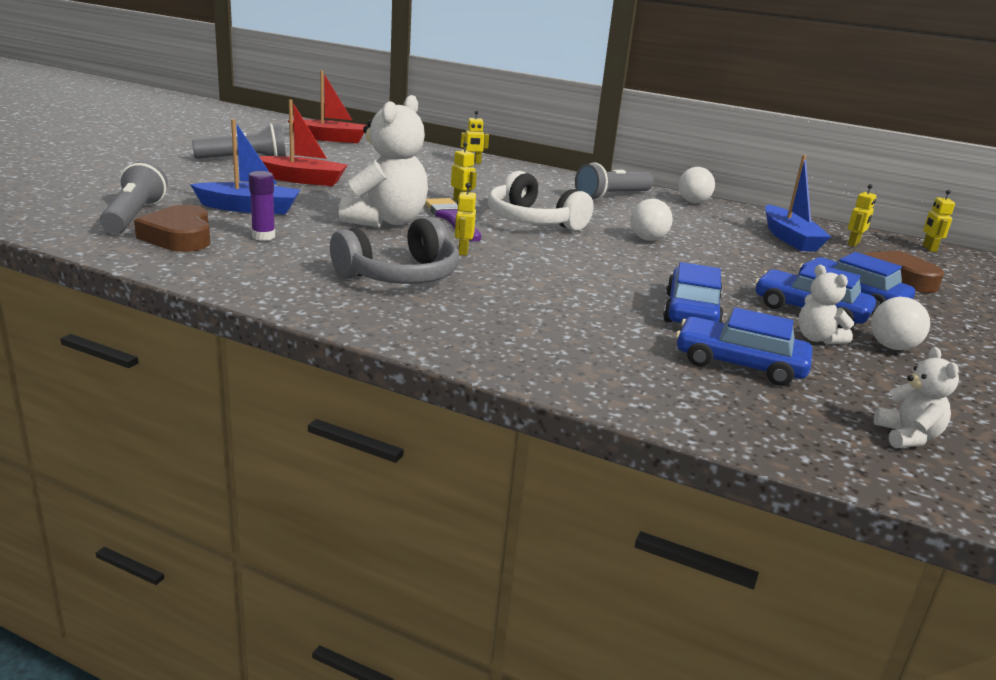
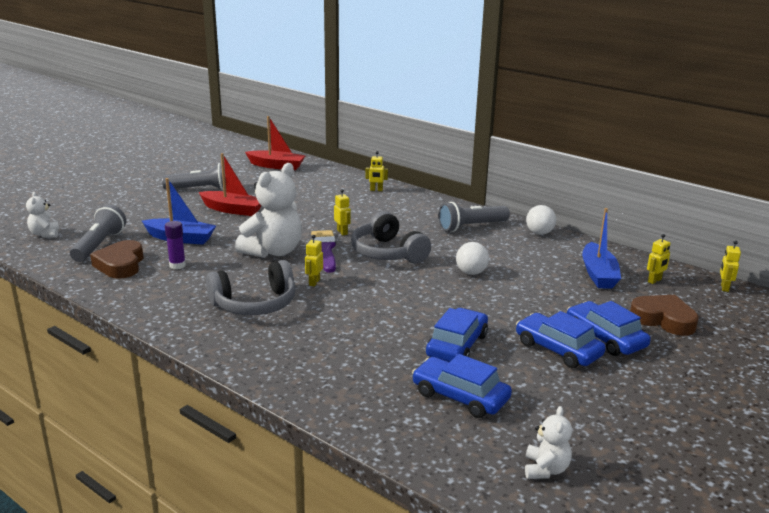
camera: 15 degrees right, 0 degrees up
white headphones [488,171,594,231] -> grey headphones [351,211,431,263]
white teddy bear [798,265,854,345] -> white teddy bear moved to [26,192,59,238]
white ball [871,297,930,350] -> none

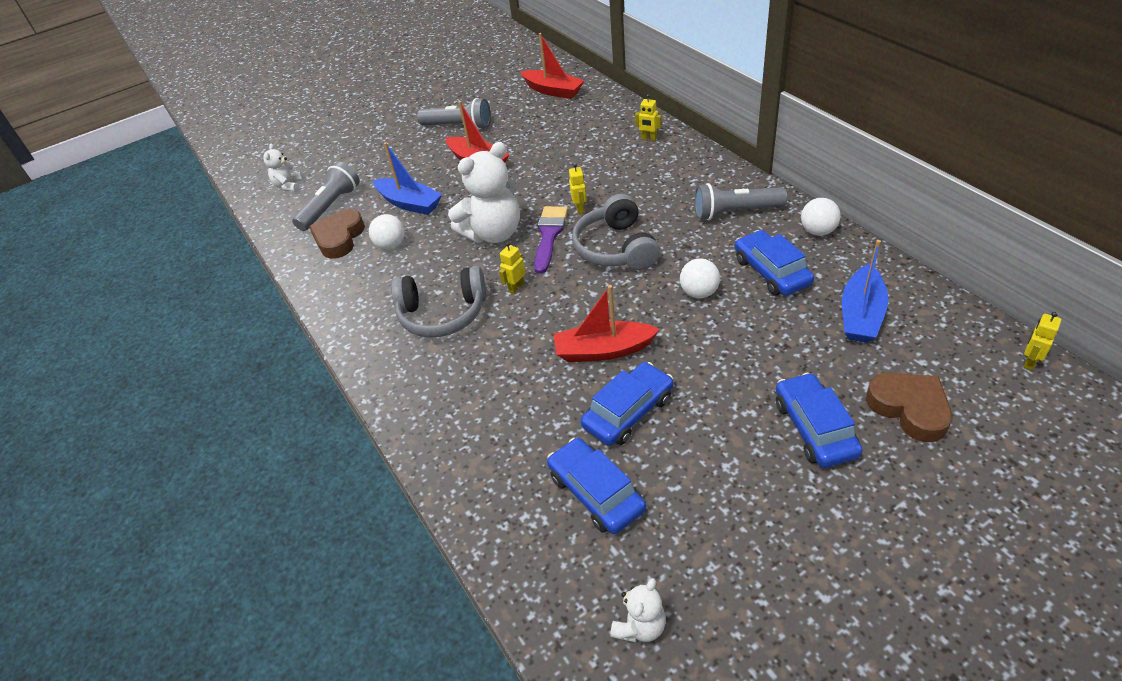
camera: 25 degrees right, 20 degrees up
purple glue stick [165,221,186,269] -> white ball [369,214,405,250]
blue car [516,311,606,368] -> blue car moved to [735,230,814,296]
yellow robot [647,234,670,284] -> none
none -> red boat [554,285,660,362]

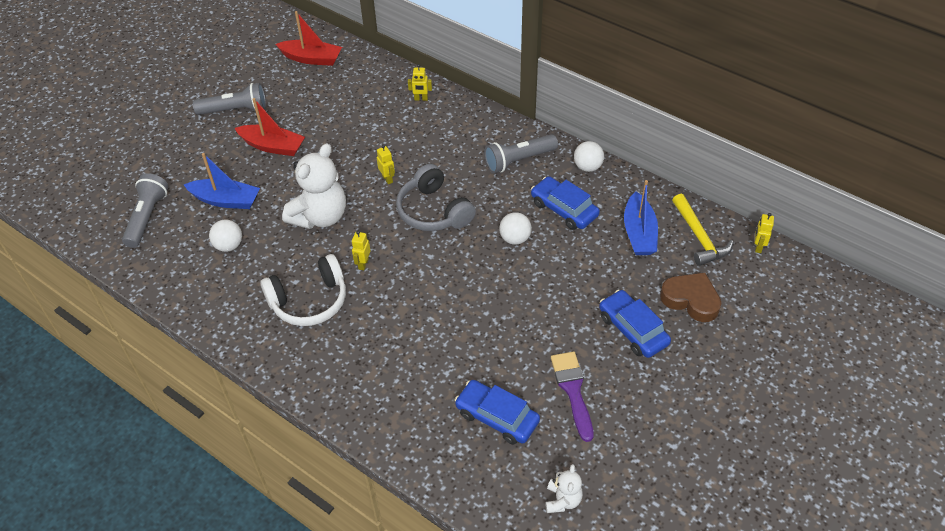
camera: 25 degrees left, 5 degrees up
white teddy bear [263,144,303,192] -> none
brown heart [309,209,365,259] -> none
grey headphones [391,266,486,338] -> white headphones [260,254,346,326]
purple brush [534,206,568,274] -> purple brush moved to [551,352,594,442]
red boat [554,285,660,362] -> none
blue car [581,362,673,446] -> none
none -> yellow hammer [672,194,733,266]

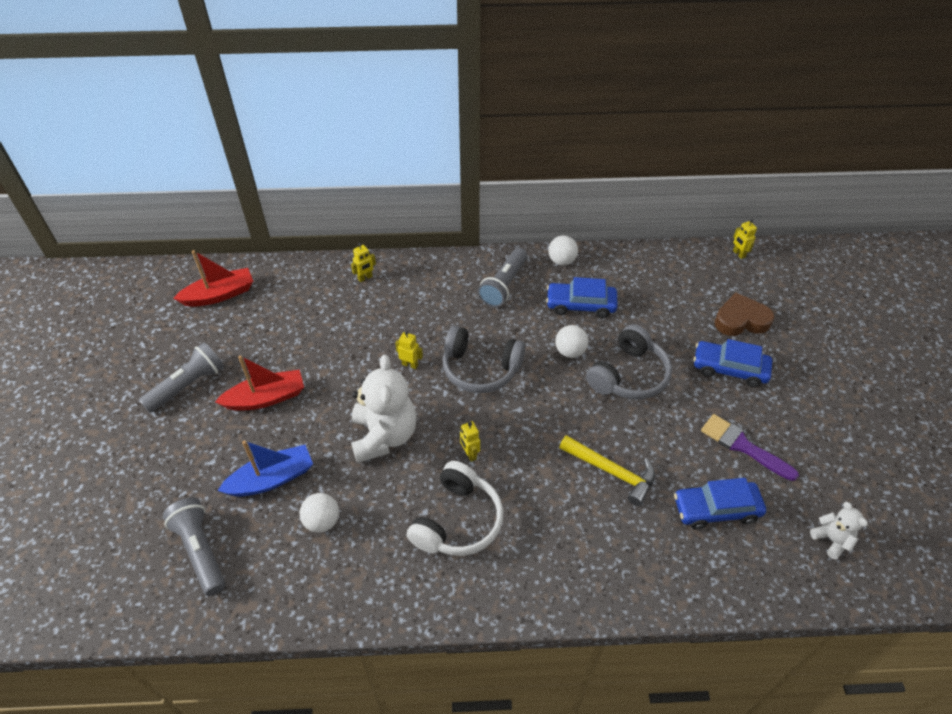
camera: 40 degrees left, 0 degrees up
blue boat [624,180,658,255] -> none
yellow hammer [672,194,733,266] -> yellow hammer moved to [559,435,655,506]
none -> grey headphones [586,324,672,399]

